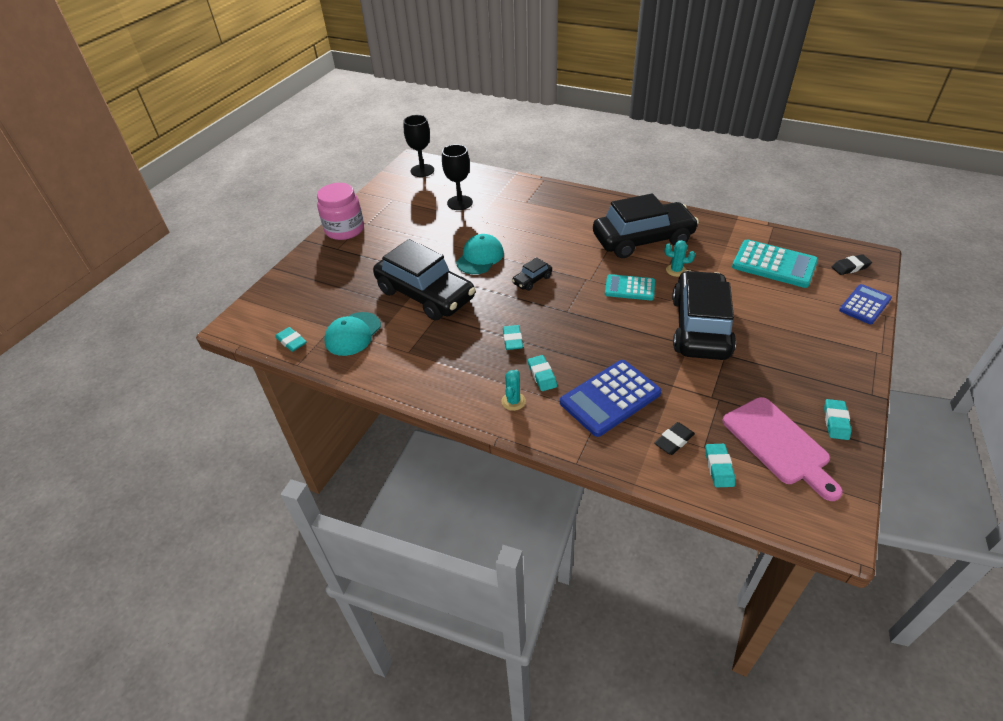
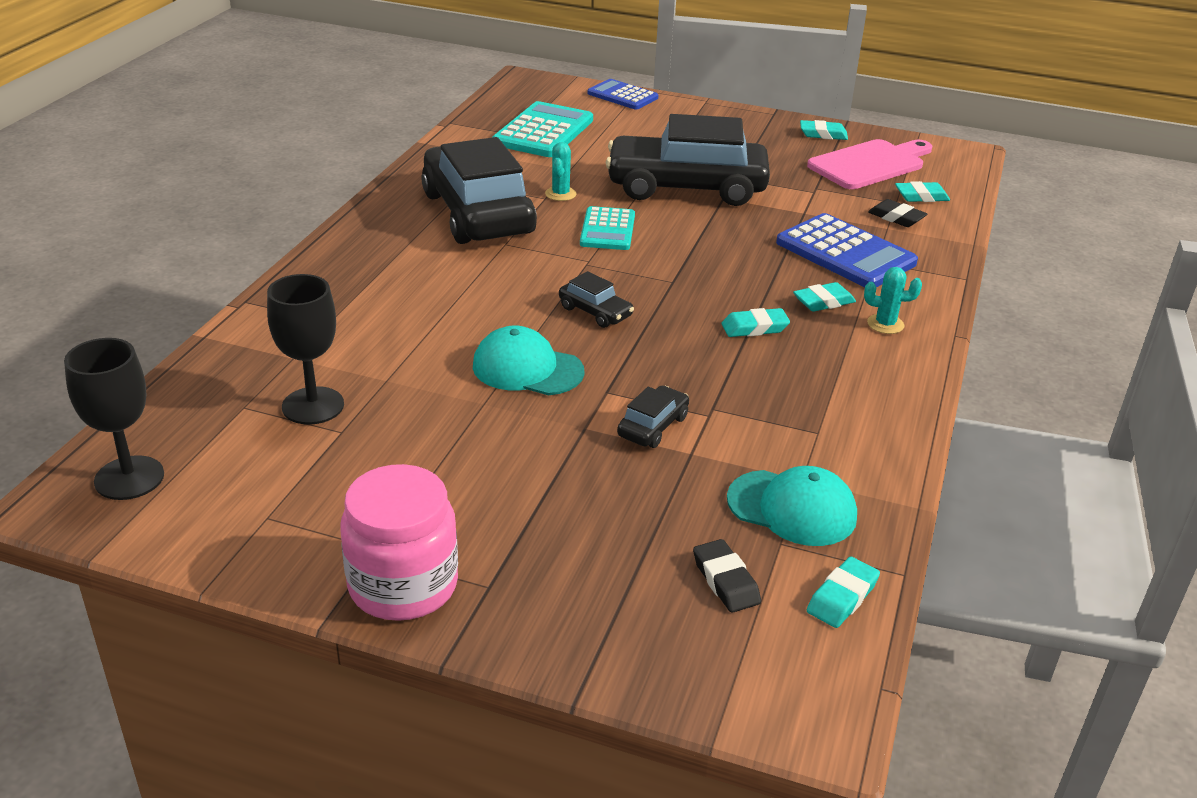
camera: 100 degrees left, 10 degrees down
black car [373,239,476,321] -> black car [617,386,689,448], size x0.41
black eraser [832,254,872,275] -> black eraser moved to [693,539,761,613]

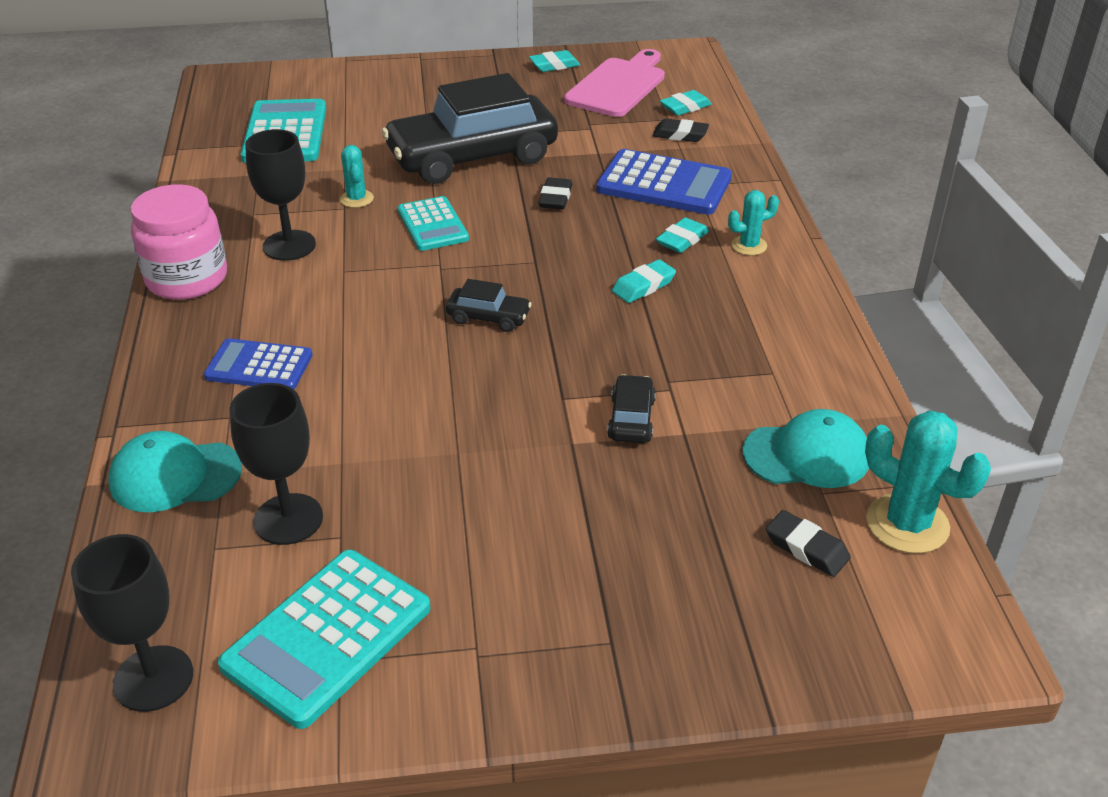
camera: 25 degrees left, 5 degrees up
pink jar [340,464,458,621] -> pink jar moved to [131,184,227,300]
black car [422,137,537,244] -> black goblet [245,129,316,261]
turquoise cap [473,326,585,395] -> turquoise cap moved to [108,431,242,512]
blue calculator [588,79,659,110] -> blue calculator moved to [204,338,313,389]
turquoise eraser [807,557,880,628] -> turquoise cactus [865,410,991,554]
none -> turquoise calculator [218,550,431,729]
none -> black eraser [538,177,573,209]

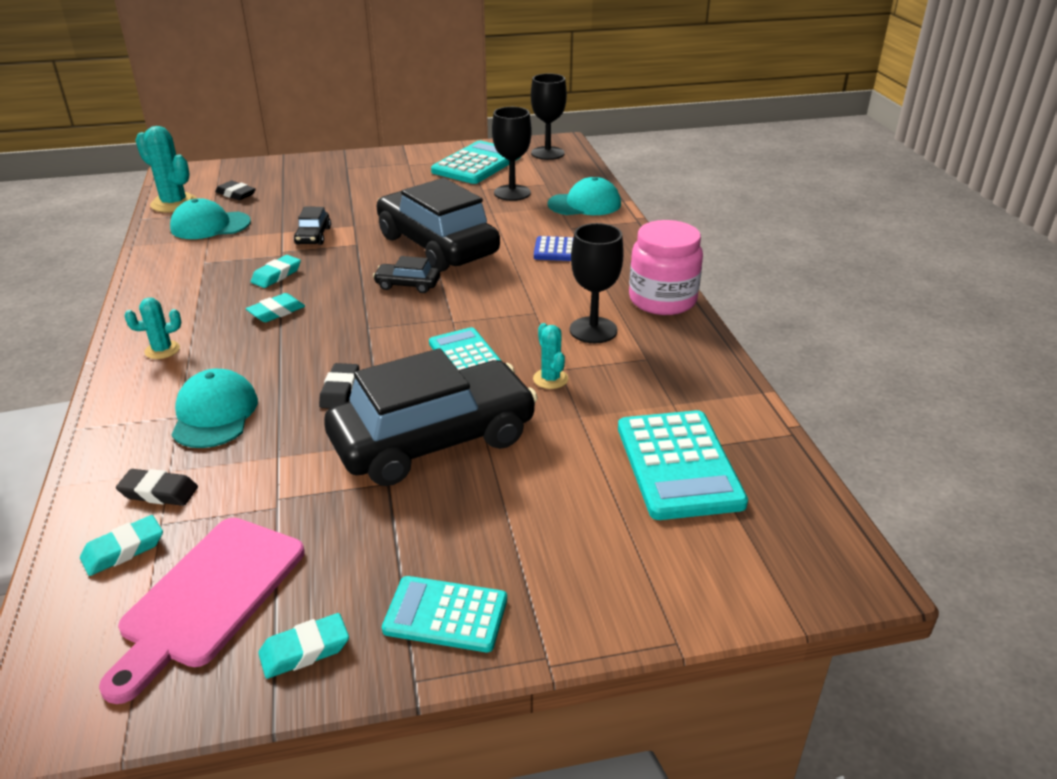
camera: 175 degrees right, 5 degrees down
blue calculator [596,149,732,215] -> turquoise cap [171,369,258,448]
turquoise eraser [656,217,709,253] -> turquoise eraser moved to [251,255,301,288]
none -> black car [376,178,500,272]
none -> turquoise calculator [382,576,507,652]

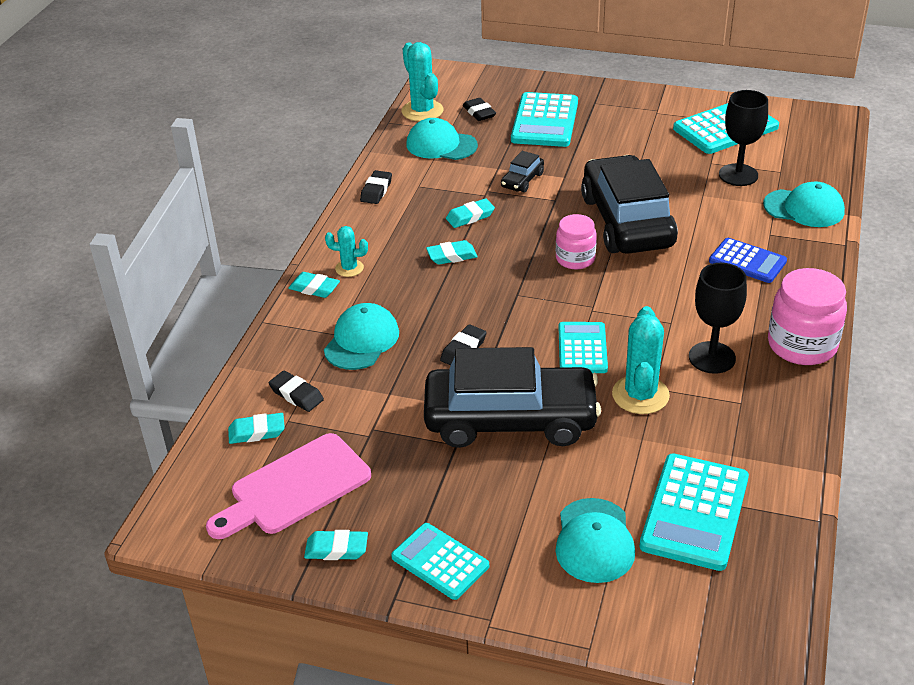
camera: 30 degrees right, 5 degrees up
black car [373,256,440,293] -> pink jar [556,214,597,270]
black goblet [531,73,567,160] -> none
turquoise cactus [533,323,568,389] -> turquoise cactus [612,306,670,414], size x1.75
none -> turquoise eraser [288,272,340,298]
none -> black eraser [360,170,392,204]
none -> turquoise calculator [511,92,578,147]
none -> turquoise cap [556,498,635,583]

